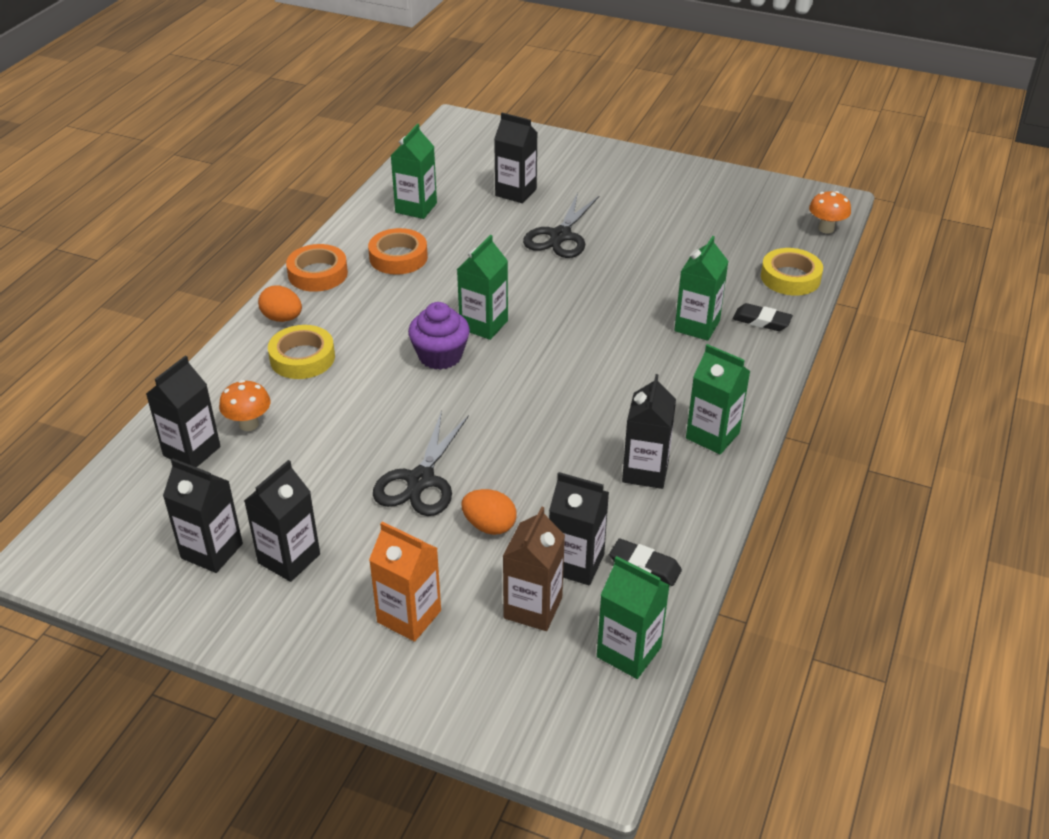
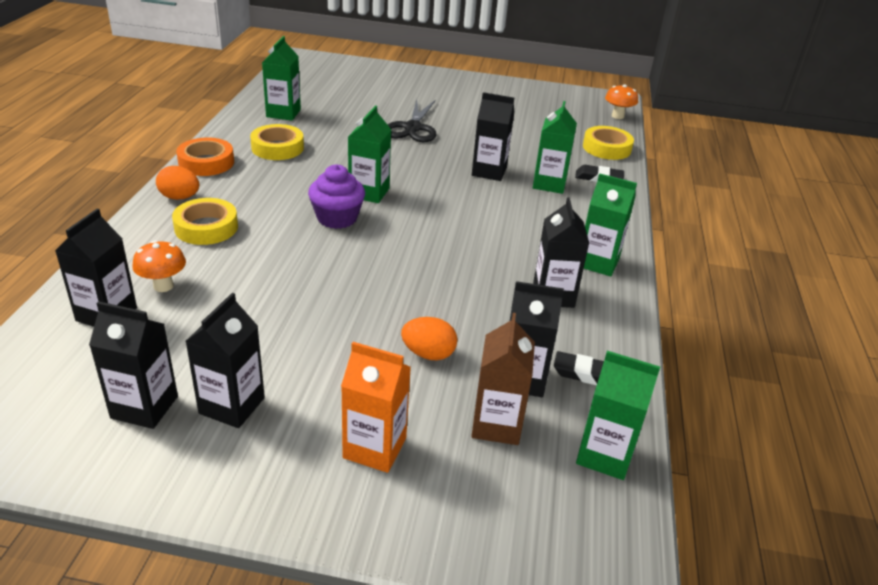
camera: 15 degrees left, 5 degrees down
orange tape [368,228,428,275] -> yellow tape [250,124,304,160]
black scissors [373,411,469,516] -> none
black carton [494,113,538,203] -> black carton moved to [472,92,514,181]

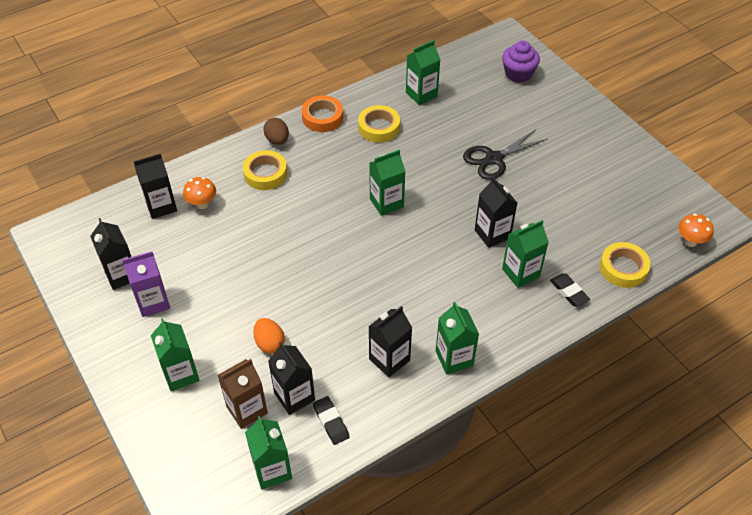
camera: 50 degrees right, 15 degrees up
orange egg [156,166,199,200] -> brown egg [263,118,289,145]
black carton [185,293,265,428] -> purple carton [122,251,170,317]
purple cupcake [308,165,365,229] -> purple cupcake moved to [502,41,540,83]
orange carton [341,342,411,473] -> green carton [151,318,200,391]

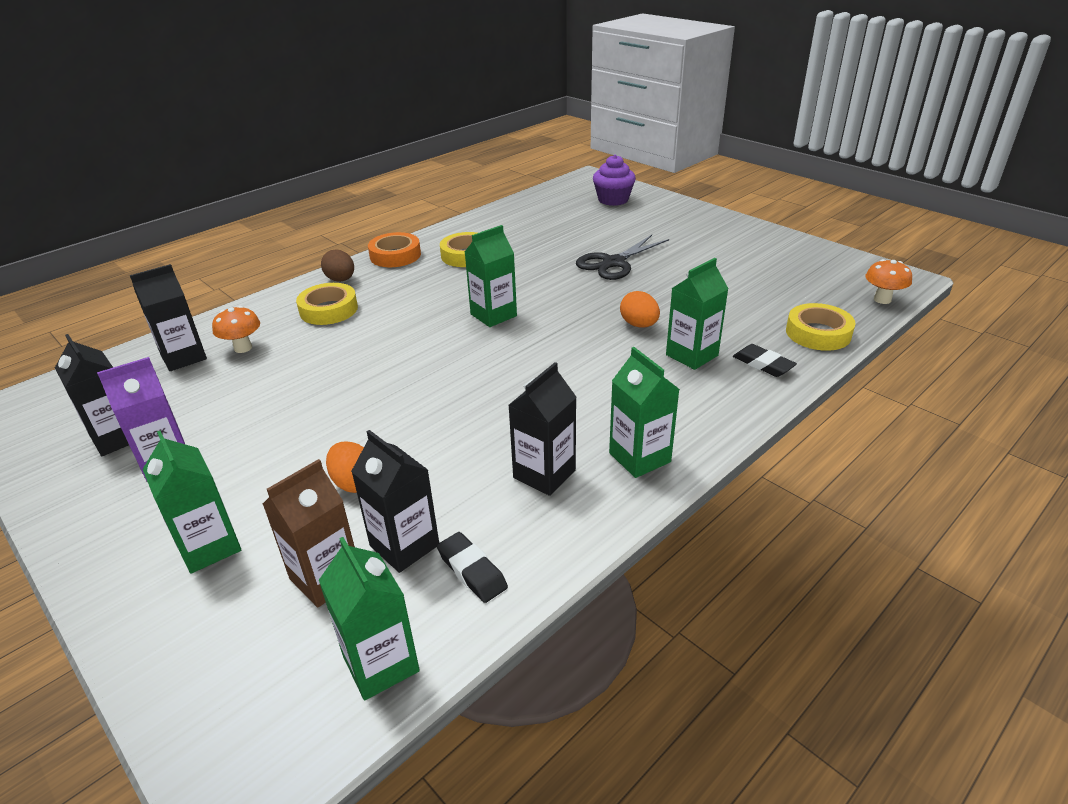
camera: 10 degrees left, 15 degrees down
green carton [406,40,441,105] -> none
black carton [475,177,517,248] -> orange egg [620,291,660,328]

